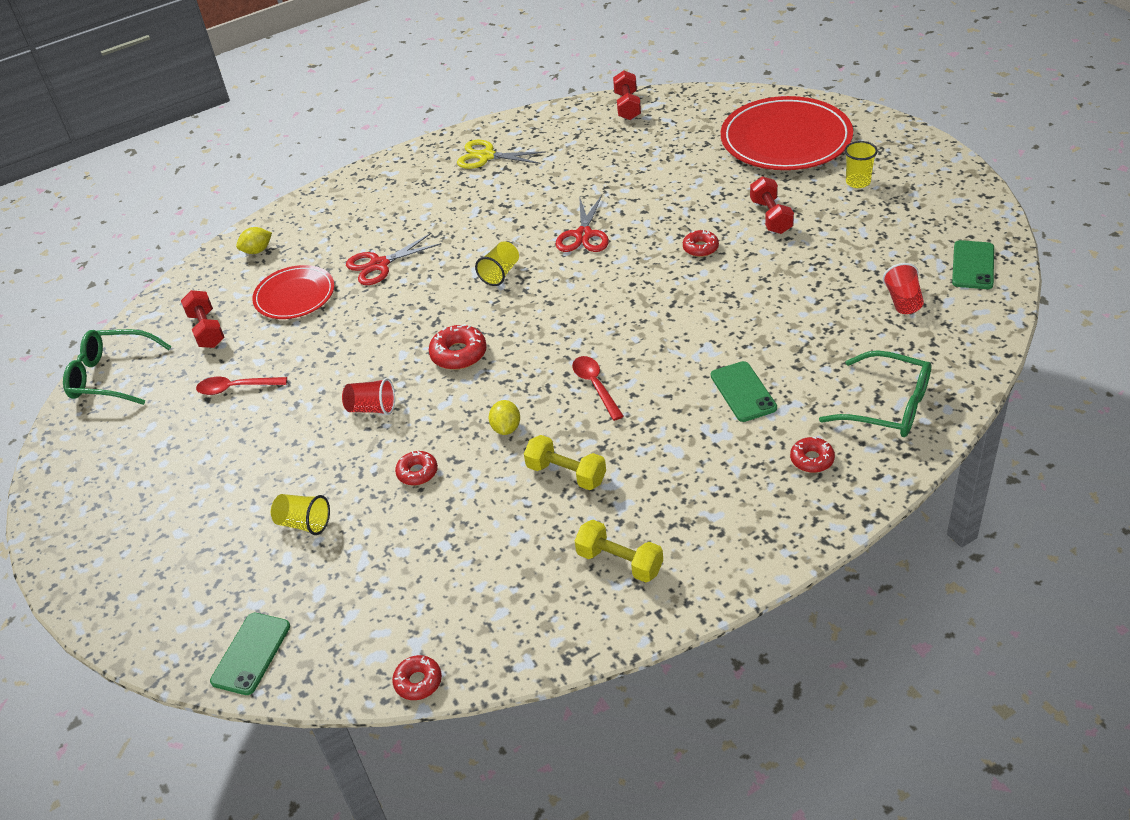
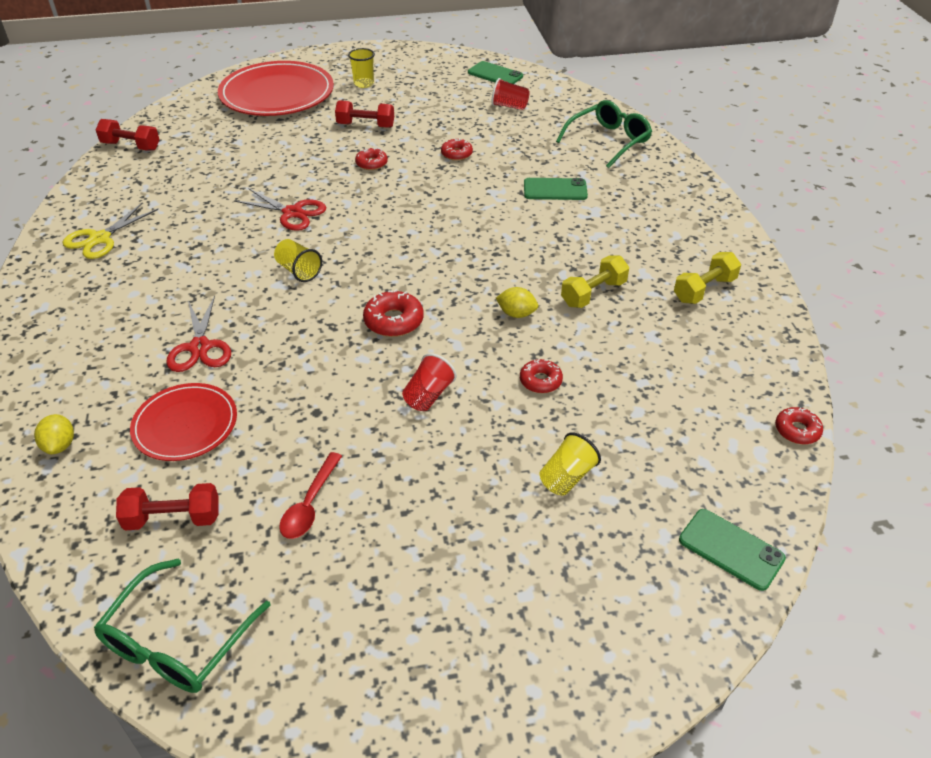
camera: 75 degrees left, 0 degrees up
red spoon [572,356,624,421] -> none
red donut [790,437,835,473] -> red donut moved to [441,138,473,161]

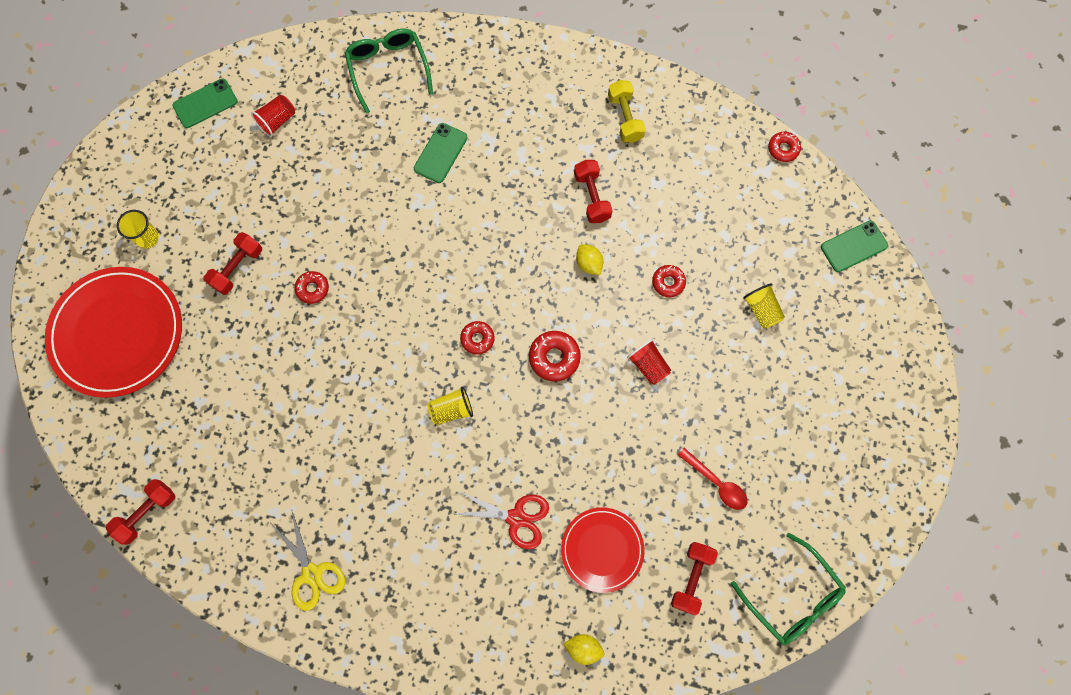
camera: 65 degrees left, 30 degrees up
red scissors [234,188,326,231] -> none
red donut [441,138,473,161] -> red donut moved to [460,321,494,355]
yellow lemon [496,287,538,318] -> yellow lemon turned 75 degrees counterclockwise [576,244,603,275]
yellow dumbbell [561,256,629,308] -> red dumbbell [574,160,613,223]

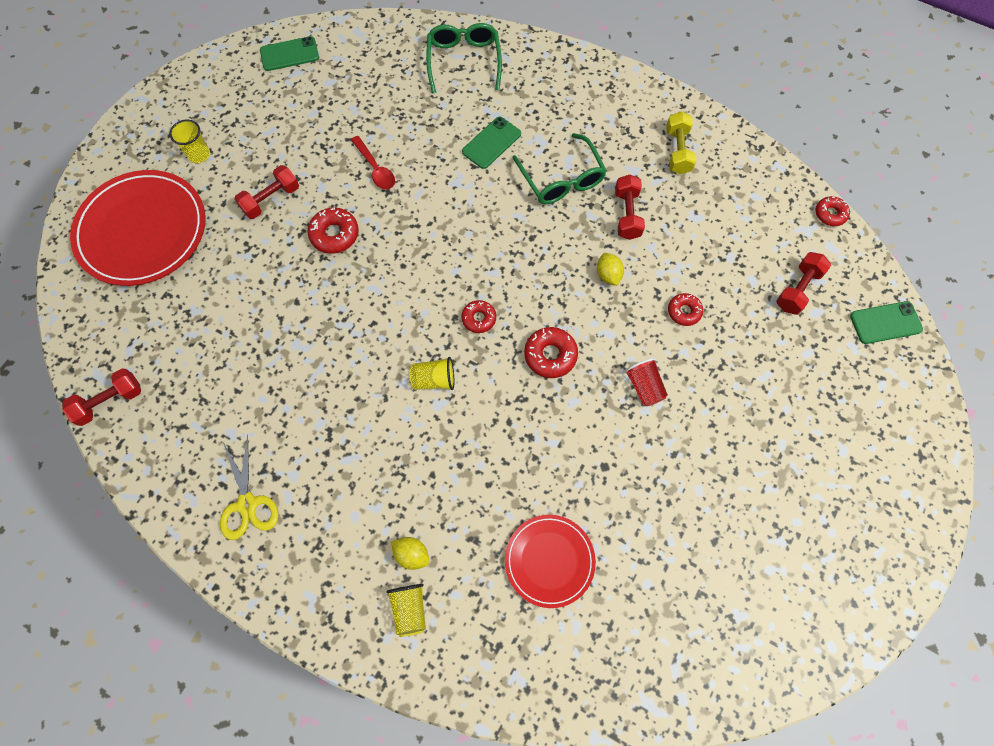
camera: 15 degrees right, 5 degrees down
red cup [251,95,295,137] -> none
red donut [295,271,329,304] -> red donut [307,207,359,254], size x1.50
red scissors [450,490,549,549] -> none
yellow lemon [564,634,604,665] -> yellow lemon moved to [391,537,429,570]
red dumbbell [671,542,718,615] -> red dumbbell moved to [776,252,831,315]
red spoon [678,448,748,510] -> red spoon moved to [351,136,395,190]
green glasses [731,533,846,645] -> green glasses moved to [512,133,607,204]
yellow cup [743,283,785,329] -> yellow cup moved to [386,584,426,637]

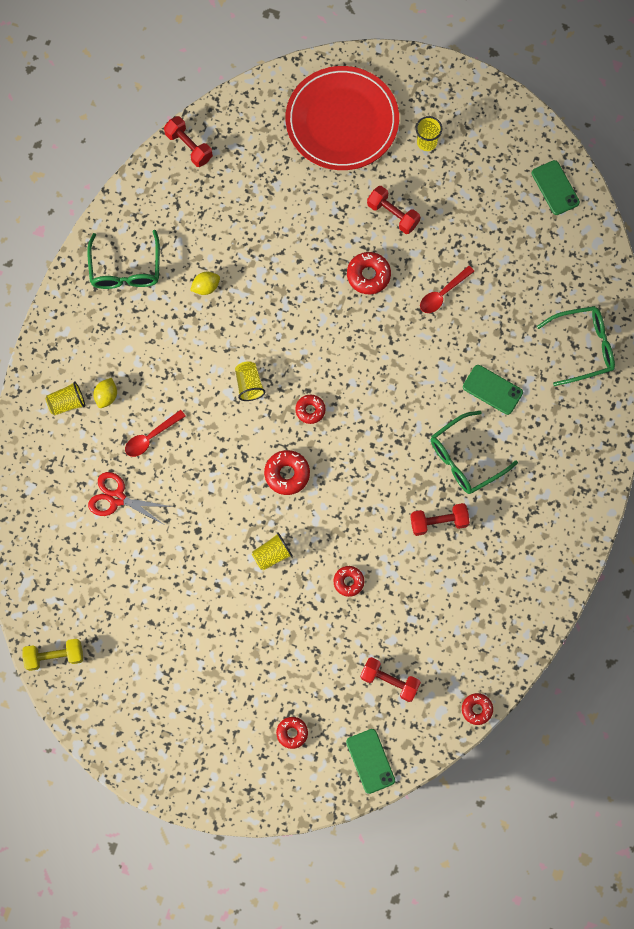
camera: 80 degrees right, 5 degrees up
yellow scissors [220,435,278,540] -> green glasses [87,230,160,289]
red plate [505,515,596,608] -> red scissors [88,472,172,526]
yellow lemon [597,253,624,286] -> yellow lemon moved to [190,272,220,295]
red cup [625,358,668,406] -> yellow cup [252,532,293,571]
yellow dumbbell [666,111,697,174] -> yellow dumbbell moved to [22,639,83,671]
none -> red spoon [125,410,185,457]
none -> red donut [276,717,308,749]

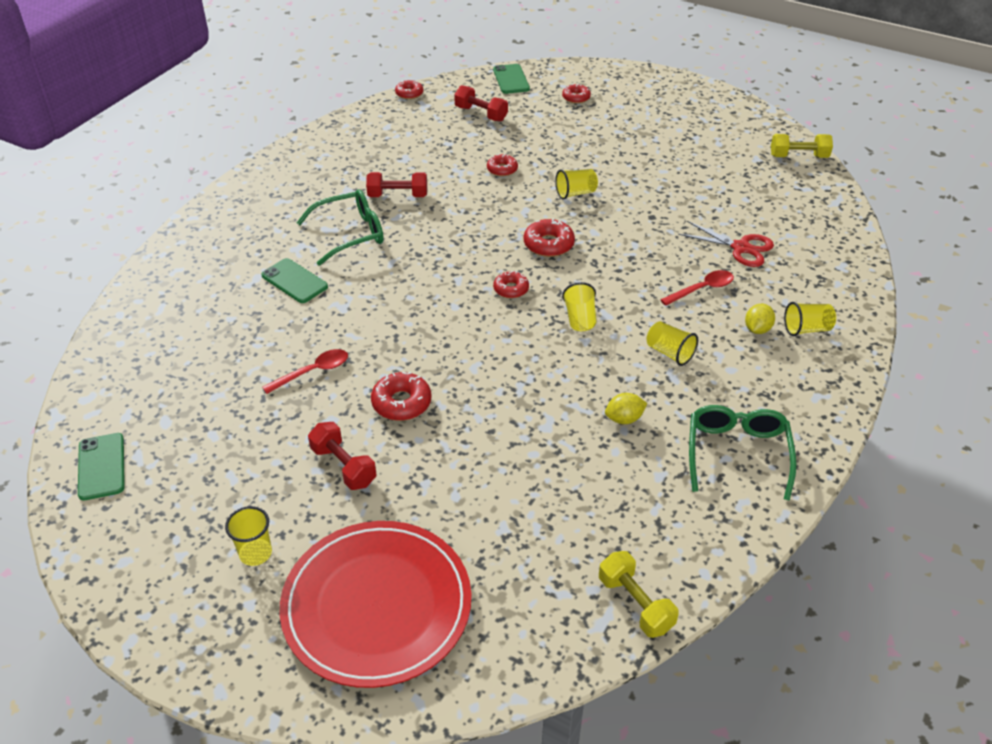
camera: 170 degrees left, 30 degrees down
red dumbbell [164,116,213,167] -> yellow dumbbell [599,551,679,638]
green glasses [537,306,615,386] -> none
none -> yellow cup [647,321,698,366]

